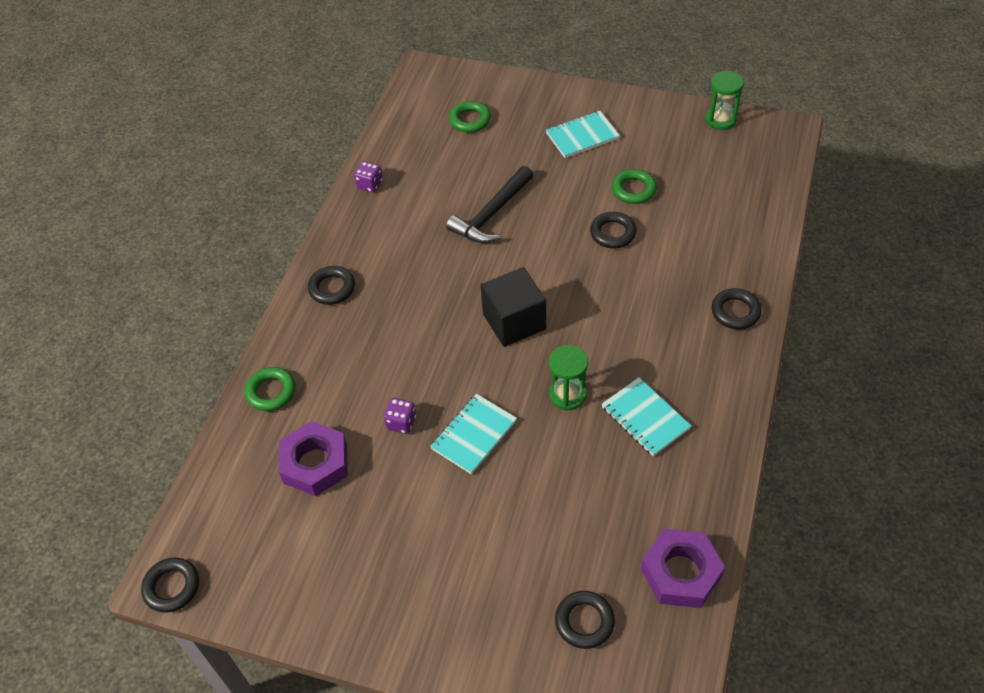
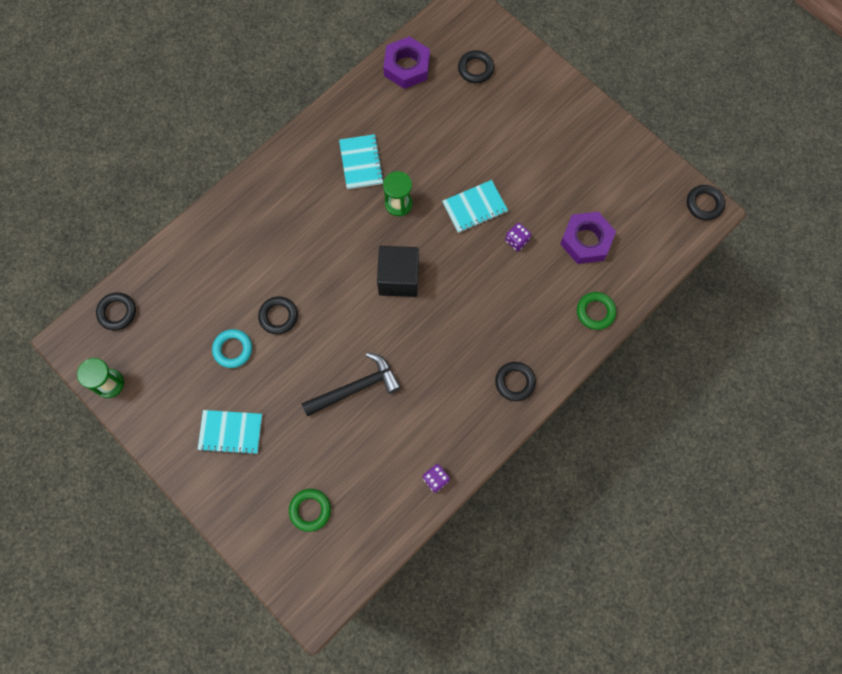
camera: 155 degrees left, 20 degrees up
green ring [612,169,657,204] -> turquoise ring [212,329,252,368]
black ring [712,288,762,329] -> black ring moved to [96,292,136,330]

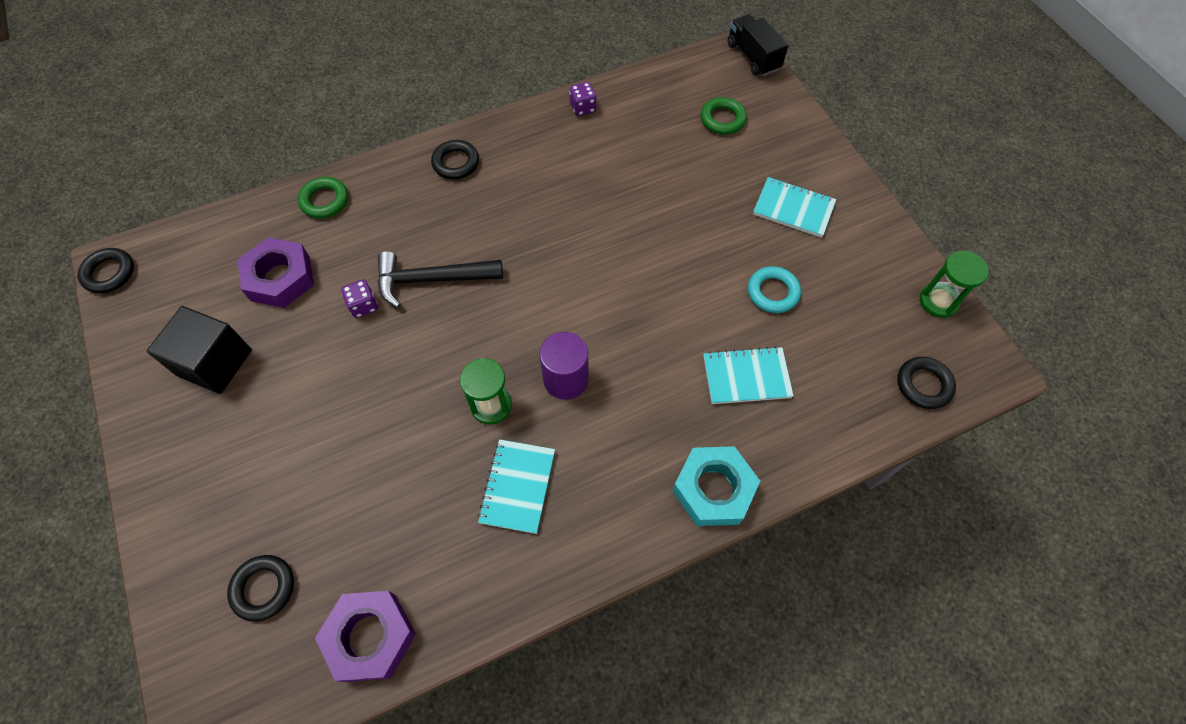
camera: 160 degrees left, 10 degrees down
black ring [258,296,298,334] -> none
black hammer [302,352,401,417] -> black hammer moved to [377,251,503,308]
black cube [377,246,419,297] -> black cube moved to [146,306,252,394]
turquoise notebook [442,180,508,233] -> turquoise notebook moved to [703,346,794,404]
none -> purple cylinder [539,332,589,399]
none -> turquoise nut [673,446,760,526]
none -> black truck [727,14,789,76]

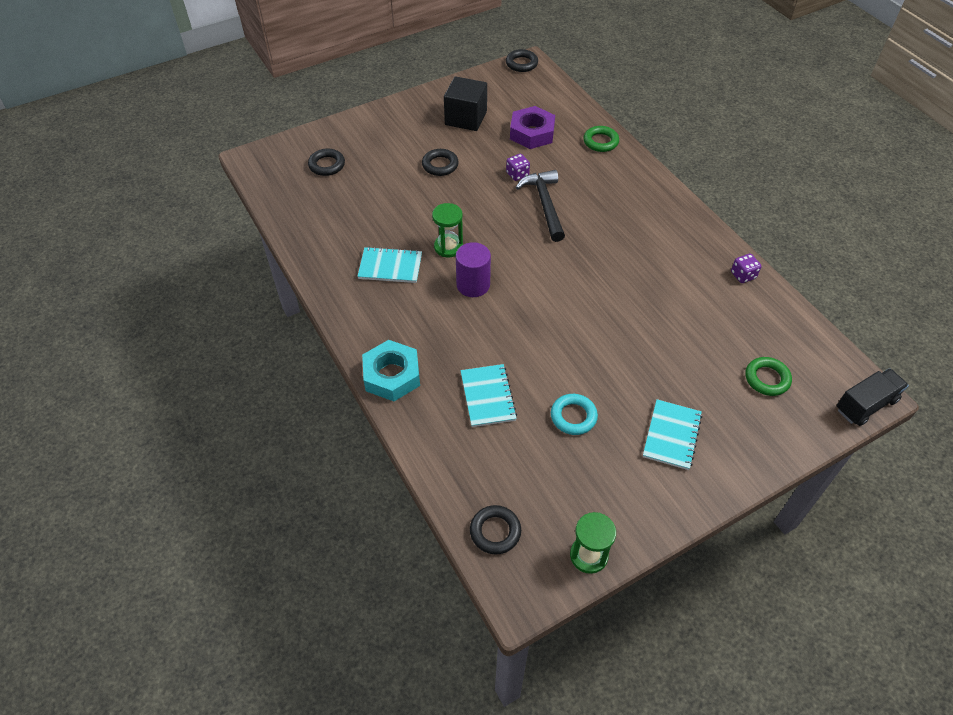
camera: 85 degrees right, 10 degrees down
purple nut [315,591,416,682] -> none
black ring [431,140,479,179] -> black ring moved to [422,149,459,176]

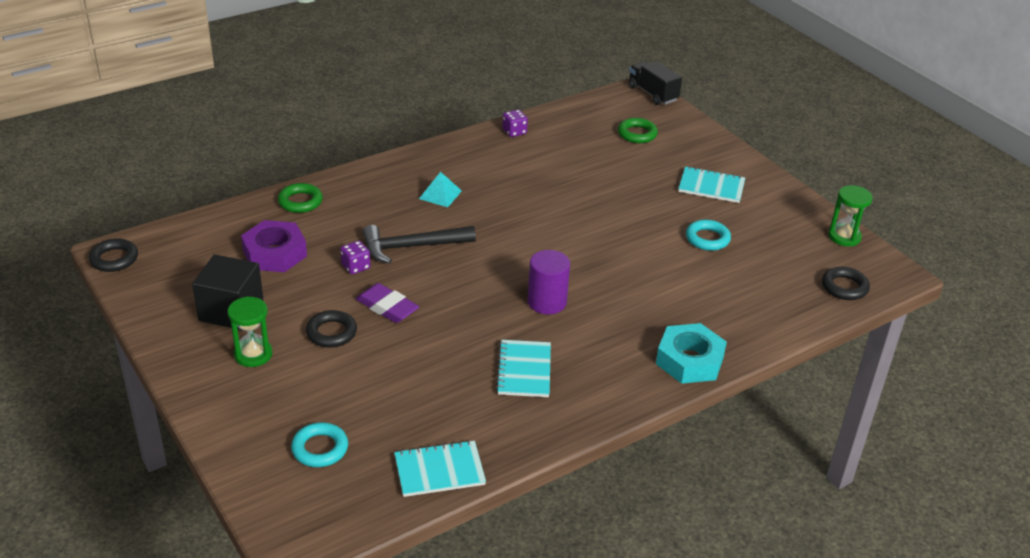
camera: 95 degrees left, 15 degrees down
black ring [308,148,345,176] -> turquoise ring [291,422,348,467]
green hourglass [432,203,463,257] -> green hourglass moved to [227,296,273,367]
turquoise notebook [460,364,517,427] -> turquoise notebook moved to [394,440,486,497]
none -> purple eraser [356,283,419,323]
none -> turquoise pyramid [419,172,462,207]

